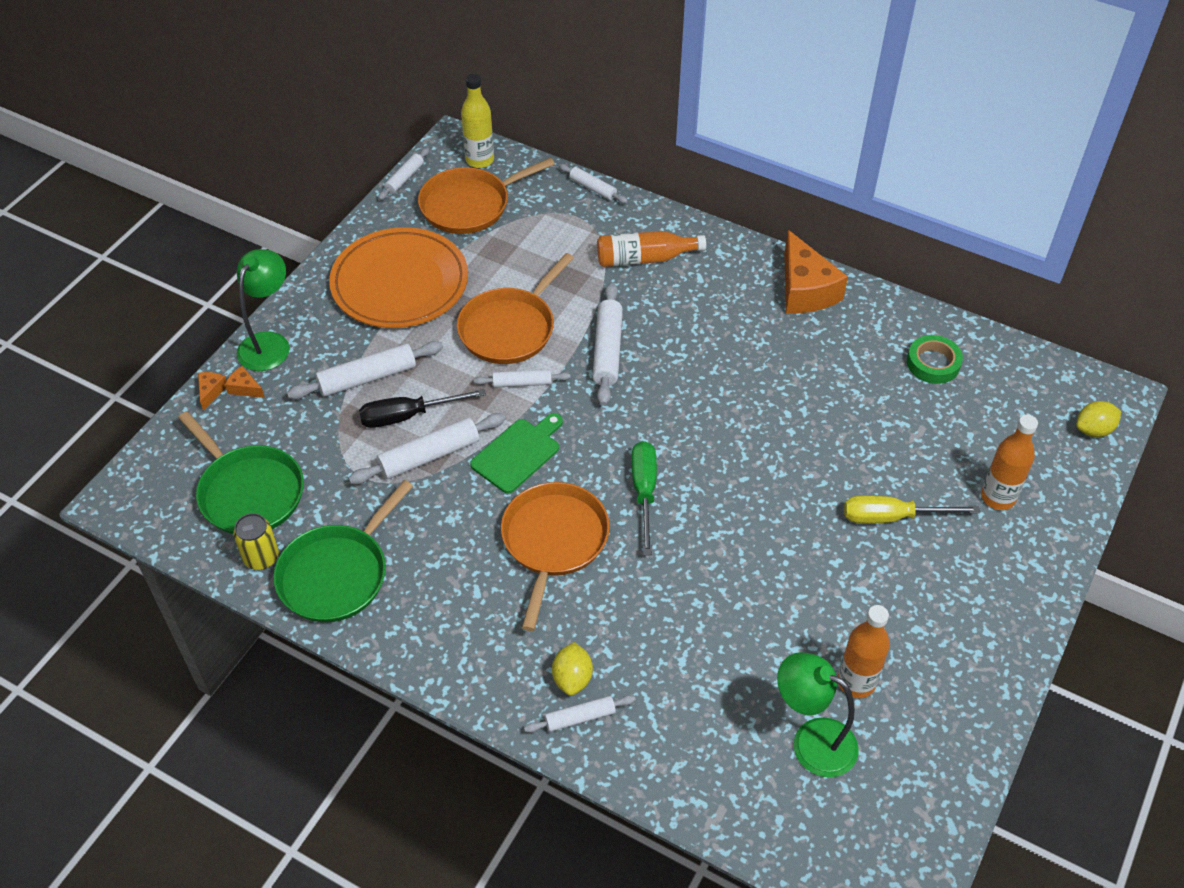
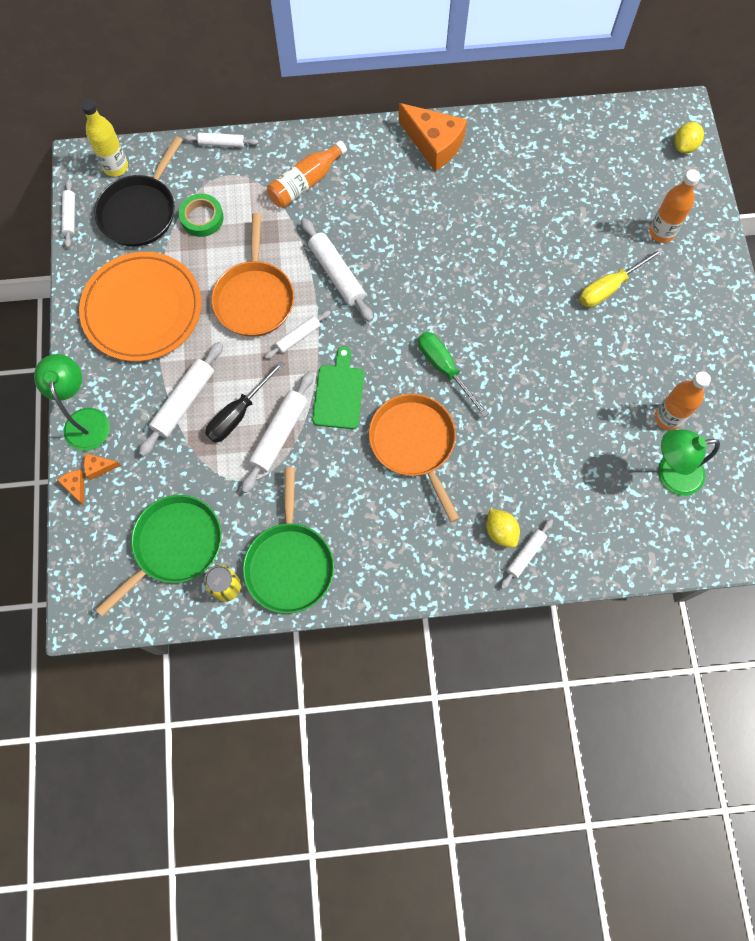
camera: 35 degrees left, 20 degrees up
green pan [178,411,304,534] -> green pan turned 60 degrees counterclockwise [95,495,222,617]
orange pan [418,158,555,234] -> black pan [94,136,183,247]
green tape [907,335,963,384] -> green tape moved to [179,194,224,237]

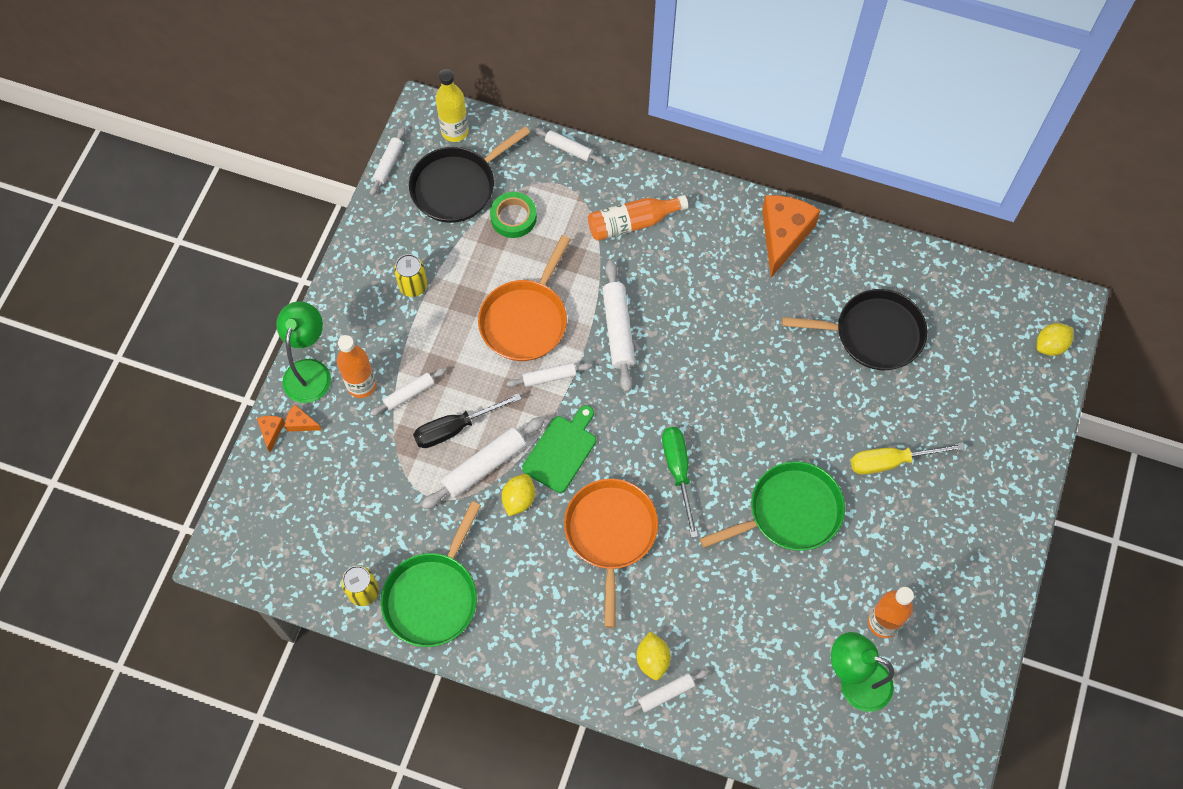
camera: 25 degrees right, 5 degrees down
orange plate [79,252,202,362] -> yellow can [394,254,428,297]
green pan [95,495,222,617] -> green pan moved to [700,461,845,551]
white rolling pin [139,342,223,456] -> white rolling pin [370,368,447,416], size x0.60
orange cheese [399,103,467,171] -> orange cheese turned 135 degrees counterclockwise [762,195,821,278]
orange bottle [649,169,700,243] -> orange bottle moved to [337,335,376,398]
none -> yellow lemon [502,474,535,516]
none -> black pan [782,289,927,370]

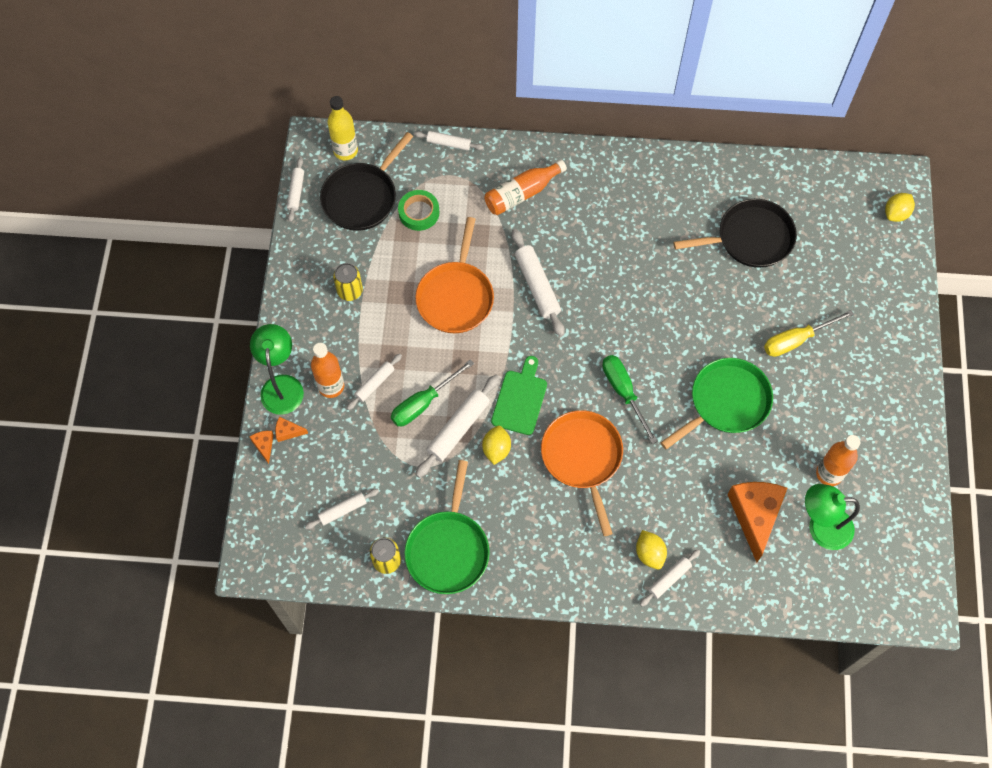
camera: 15 degrees left, 0 degrees up
black screwdriver [413,393,522,448] -> green screwdriver [391,359,474,426]
white rolling pin [506,363,592,387] -> white rolling pin moved to [305,489,379,529]
orange cheese [762,195,821,278] -> orange cheese moved to [727,482,787,562]

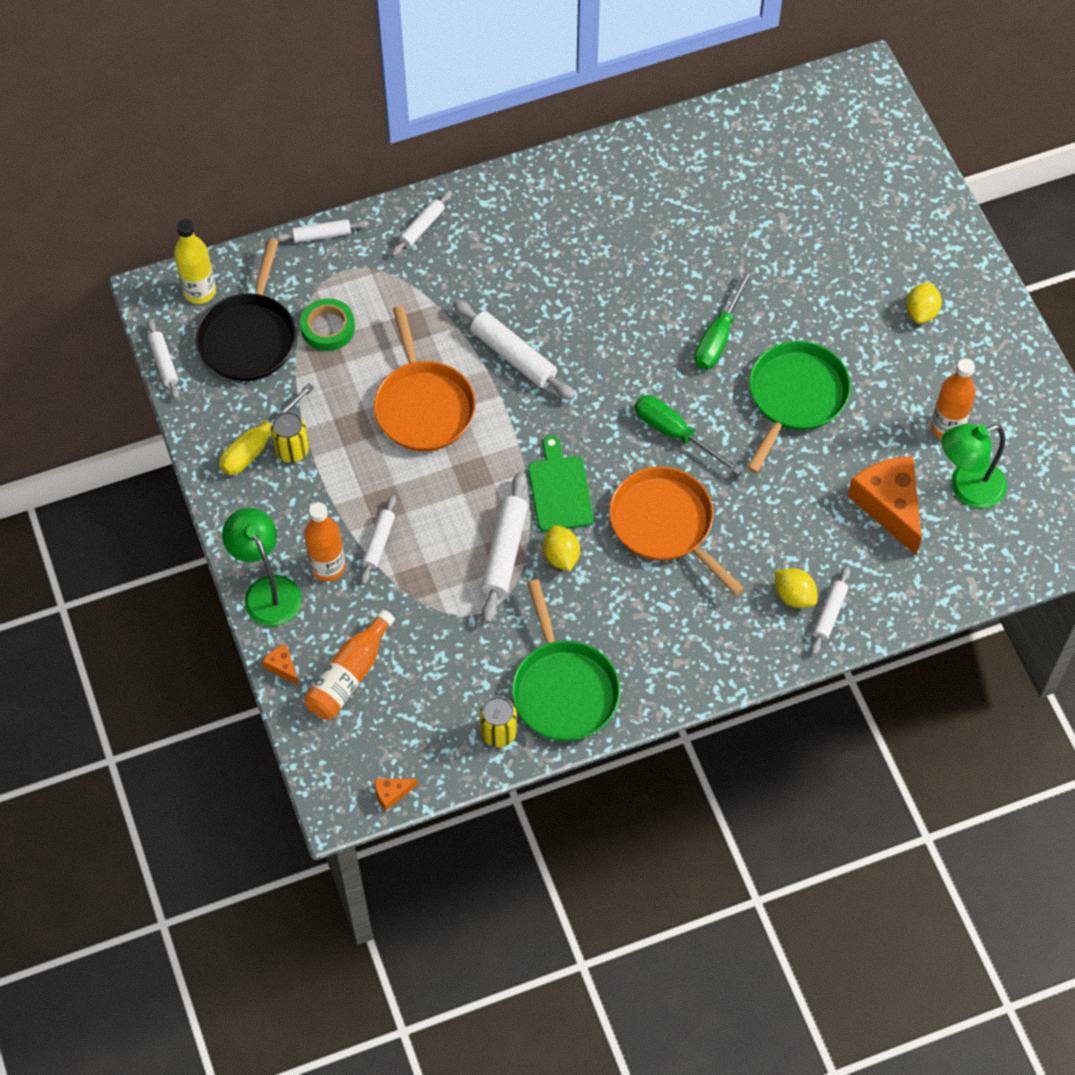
camera: 25 degrees left, 5 degrees down
orange cheese [275,417,308,442] -> orange cheese moved to [375,778,418,811]
white rolling pin [305,489,379,529] -> white rolling pin moved to [392,190,452,256]
green screwdriver [391,359,474,426] -> green screwdriver moved to [694,269,753,370]
orange bottle [484,159,567,215] -> orange bottle moved to [304,609,395,720]
black pan [673,199,797,268] -> none
yellow screwdriver [764,310,854,357] -> yellow screwdriver moved to [219,383,314,475]
yellow lemon [885,193,915,222] -> yellow lemon moved to [906,282,942,324]

